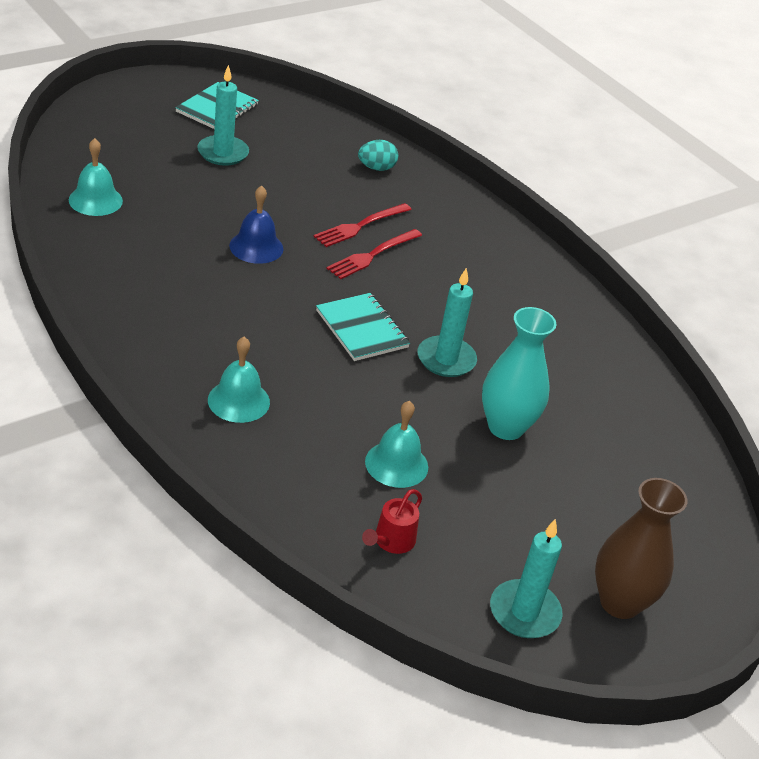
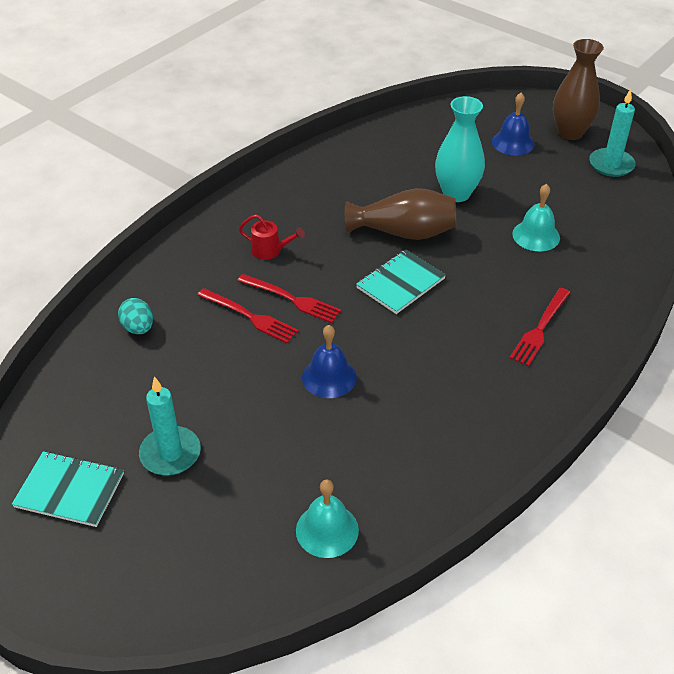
camera: 100 degrees left, 5 degrees up
turquoise bell [208,337,270,423] -> red fork [509,288,571,366]
red watering can [362,489,422,554] -> red watering can moved to [239,214,305,260]
turquoise candle [417,268,477,377] -> brown vase [345,188,456,240]
none -> blue bell [492,93,535,156]

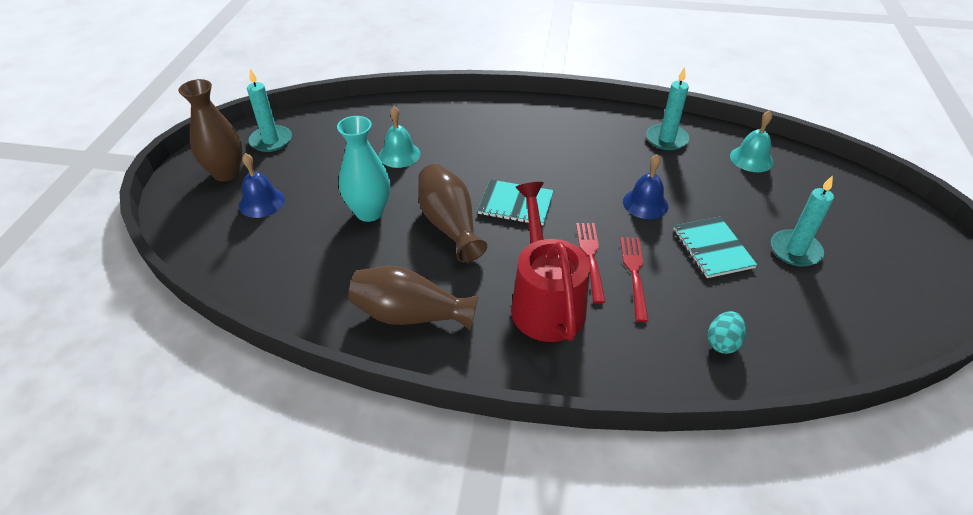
camera: 120 degrees left, 0 degrees up
turquoise notebook [12,451,124,527] -> turquoise notebook moved to [674,217,757,278]
red watering can [239,214,305,260] -> red watering can [511,182,590,342], size x2.31
red fork [509,288,571,366] -> none
none -> brown vase [348,266,478,331]
none -> turquoise candle [646,67,689,150]

